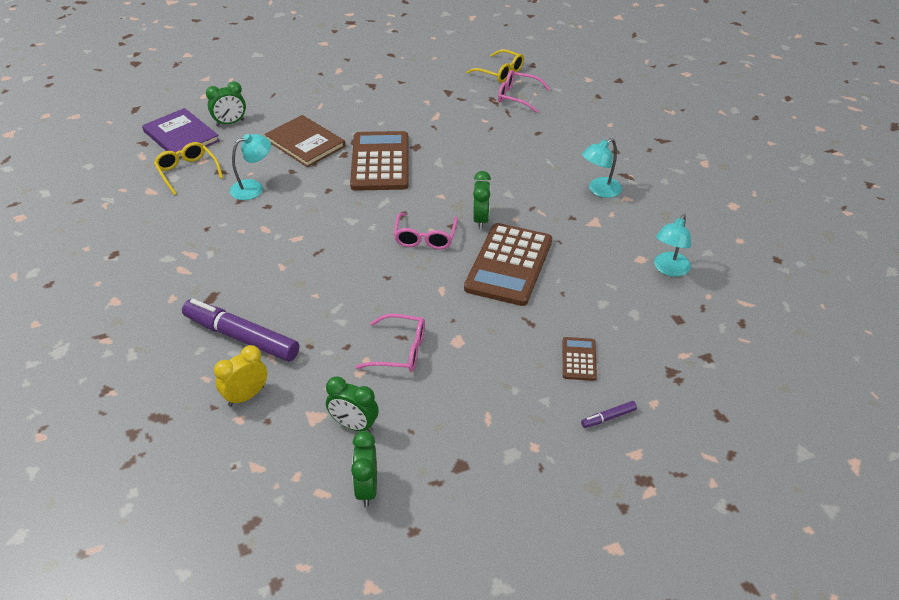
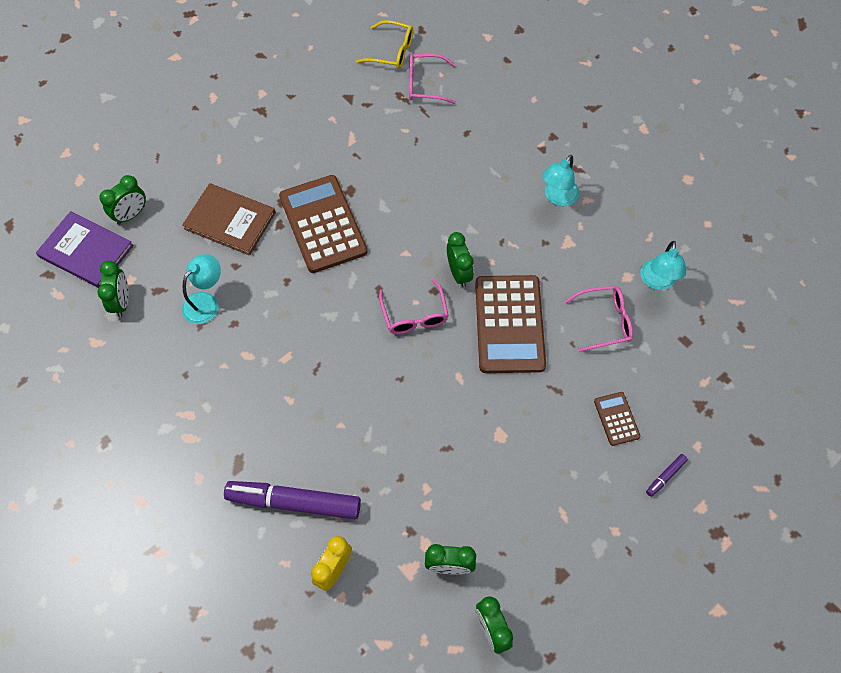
camera: 20 degrees left, 20 degrees up
yellow glasses [154,142,223,195] -> green clock [97,261,129,317]
pink glasses [355,314,425,372] -> pink glasses moved to [565,286,633,352]

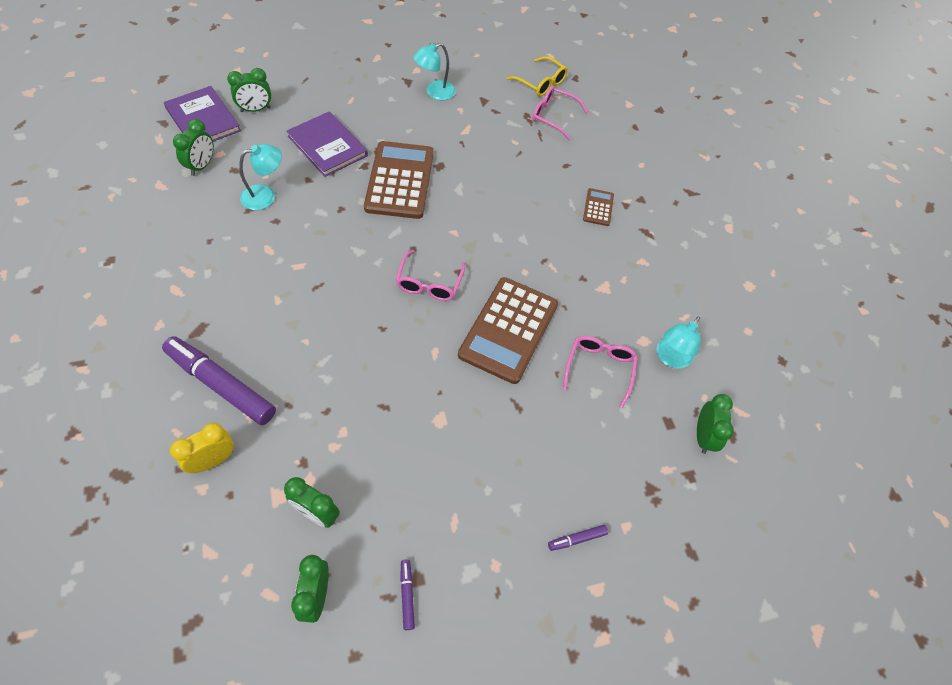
camera: 20 degrees right, 5 degrees down
brown book [182,183,276,255] -> purple book [287,111,368,177]
green clock [447,232,474,287] -> green clock moved to [697,394,734,454]
turquoise lamp [542,155,579,206] -> turquoise lamp moved to [413,43,456,100]
pink glasses [565,286,633,352] -> pink glasses turned 90 degrees counterclockwise [563,336,638,408]
brown calculator [594,392,640,446] -> brown calculator moved to [583,188,614,226]
none -> purple marker [400,560,415,630]

